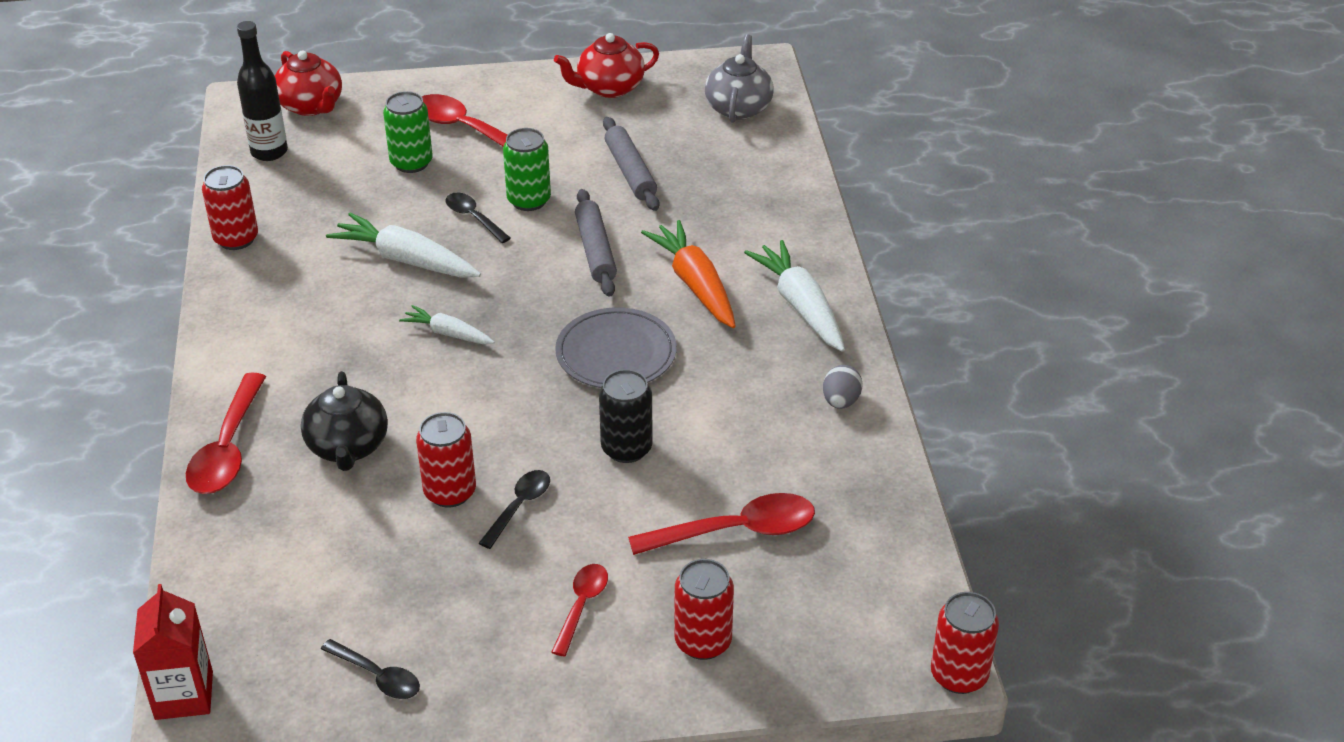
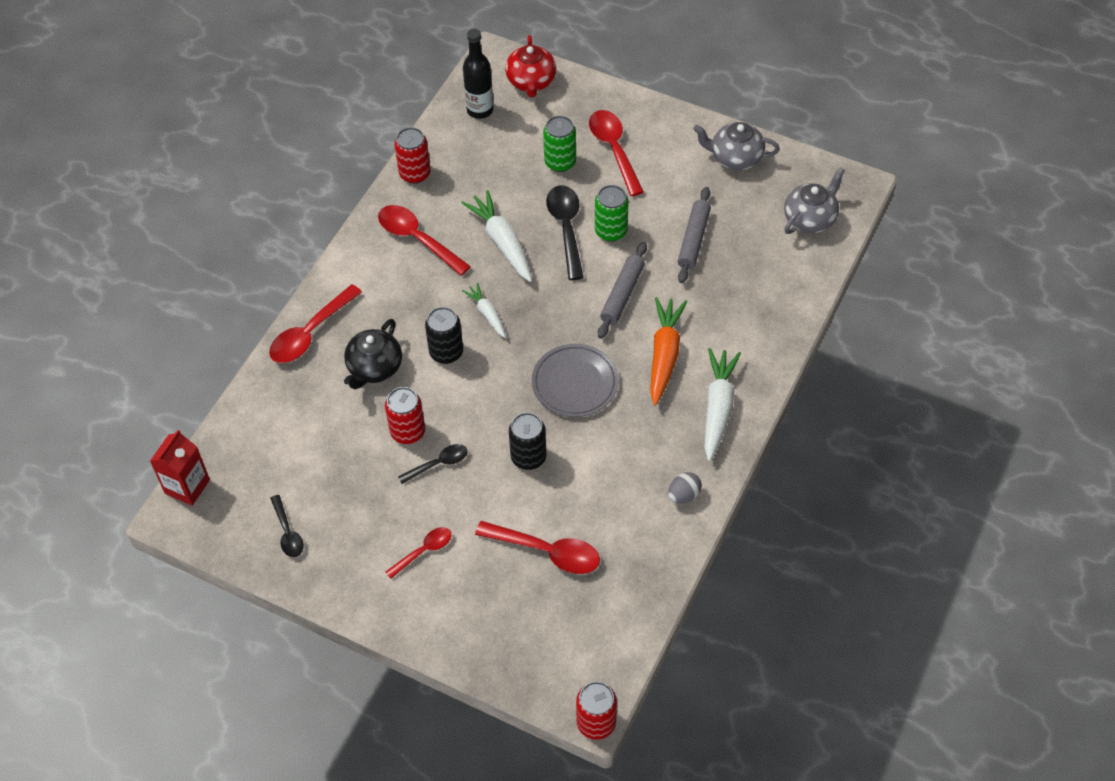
camera: 35 degrees right, 15 degrees up
black spoon [446,193,511,243] -> black spoon [546,185,584,280], size x1.69
red teapot [554,33,659,98] -> grey teapot [693,122,780,170]
red can [675,559,734,660] -> none
none -> red spoon [378,205,471,276]
none -> black can [425,307,463,364]

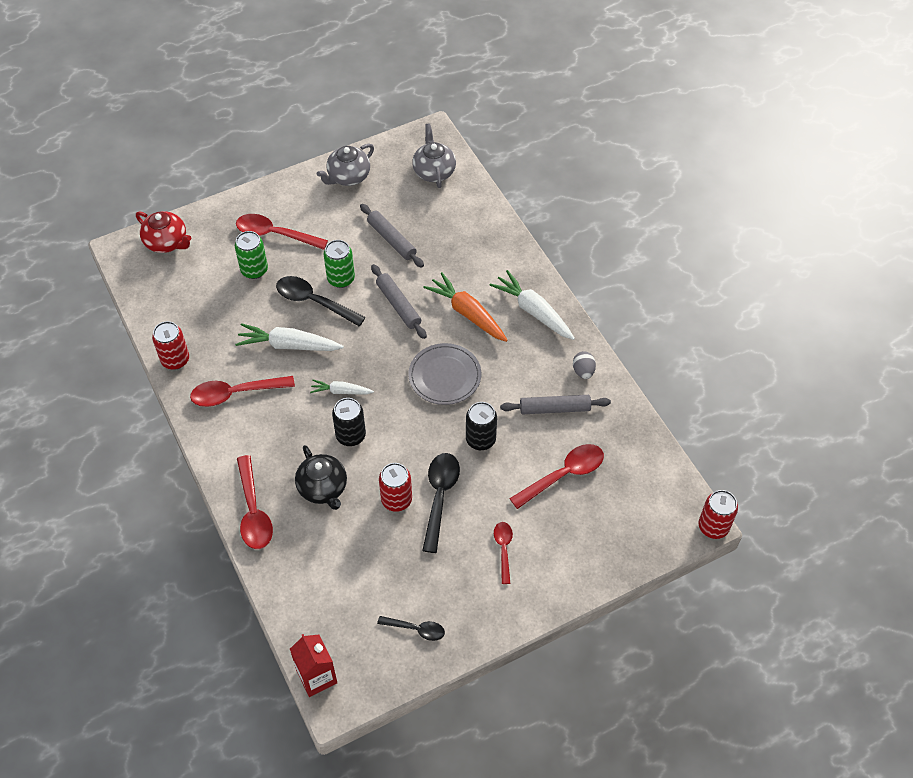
camera: 55 degrees left, 0 degrees up
black spoon [398,444,468,484] -> black spoon [422,453,460,553], size x1.69
black bottle [463,29,493,119] -> none
none -> grey rolling pin [500,395,611,414]

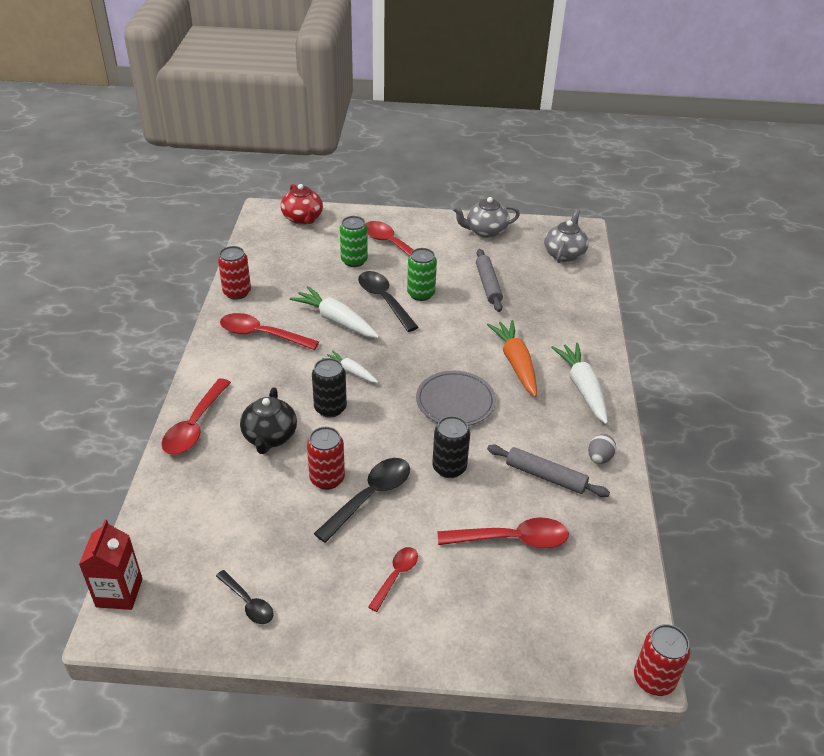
camera: 30 degrees right, 15 degrees down
grey rolling pin [371,264,427,339] -> none

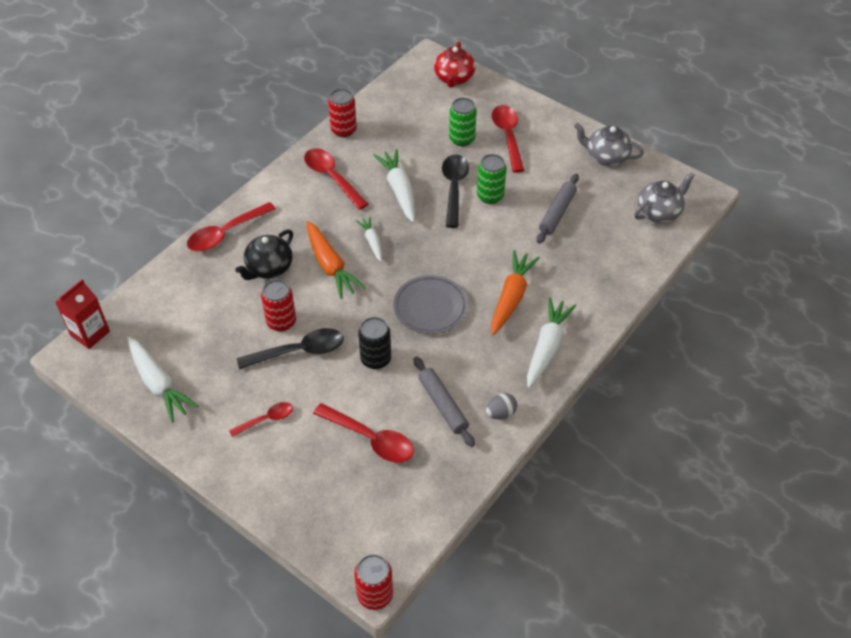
camera: 35 degrees right, 10 degrees up
black spoon [216,570,273,624] -> white carrot [127,337,198,422]
black can [312,358,347,418] -> orange carrot [306,221,366,299]

